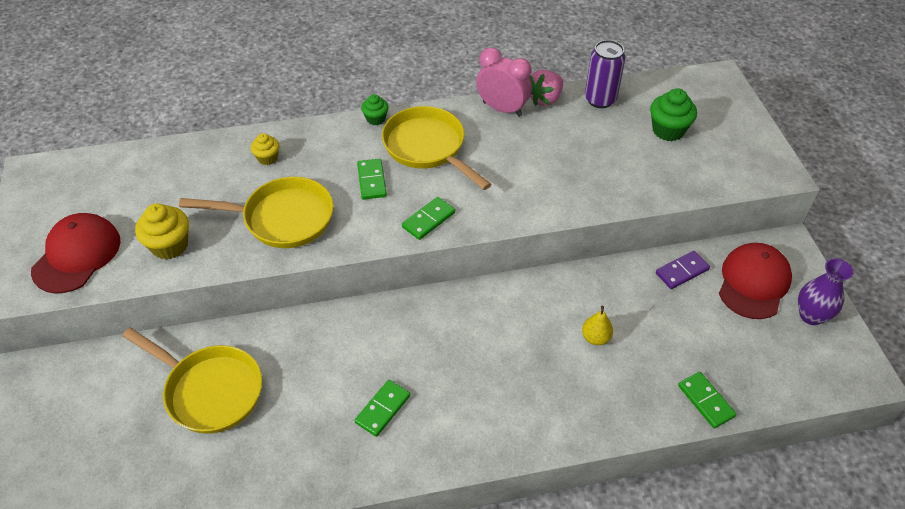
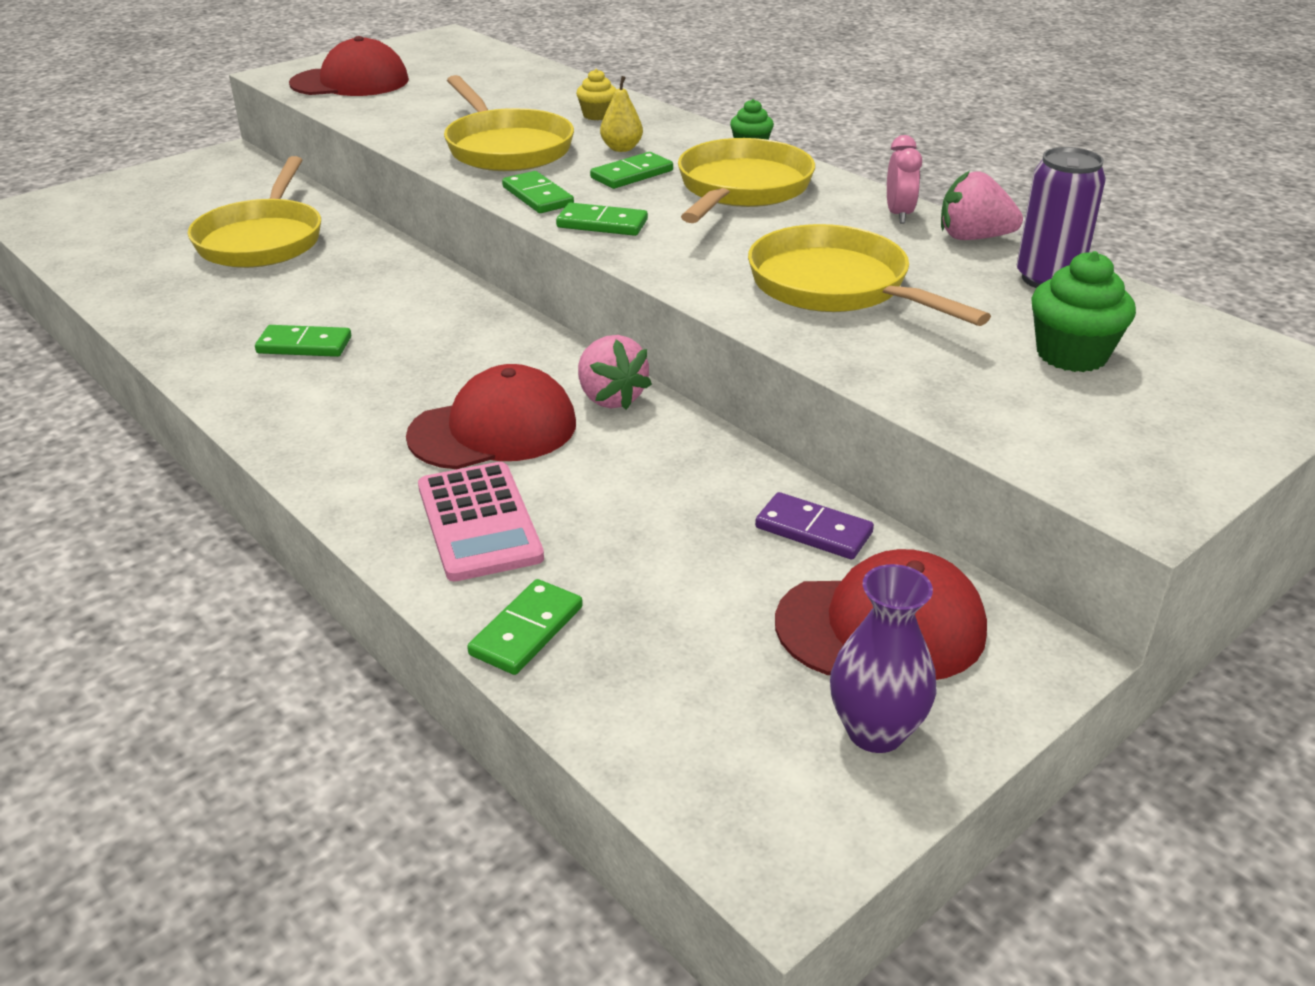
camera: 60 degrees right, 15 degrees down
yellow cupcake [135,203,189,259] -> none
pink clock [476,48,532,117] -> pink clock [887,135,922,224], size x0.62
yellow pear [582,306,613,345] -> yellow pear moved to [600,76,643,152]
none -> red cap [406,364,576,469]
none -> pink calculator [418,462,544,581]
none -> green domino [502,171,574,213]
none -> pink strawberry [578,335,652,410]
none -> yellow pan [748,224,991,326]

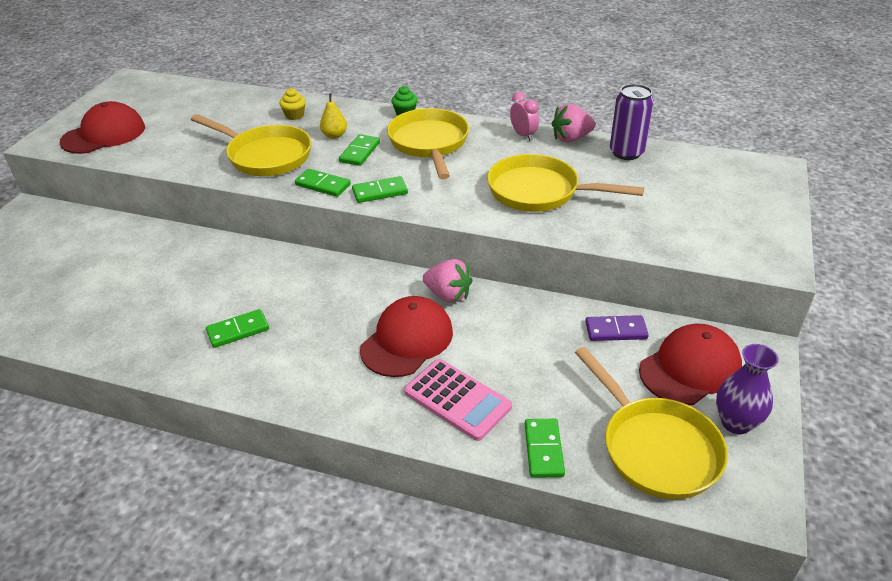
camera: 30 degrees left, 5 degrees up
yellow pan [188,156,321,268] -> yellow pan moved to [575,347,728,500]
green cupcake [1031,251,1136,372] -> none

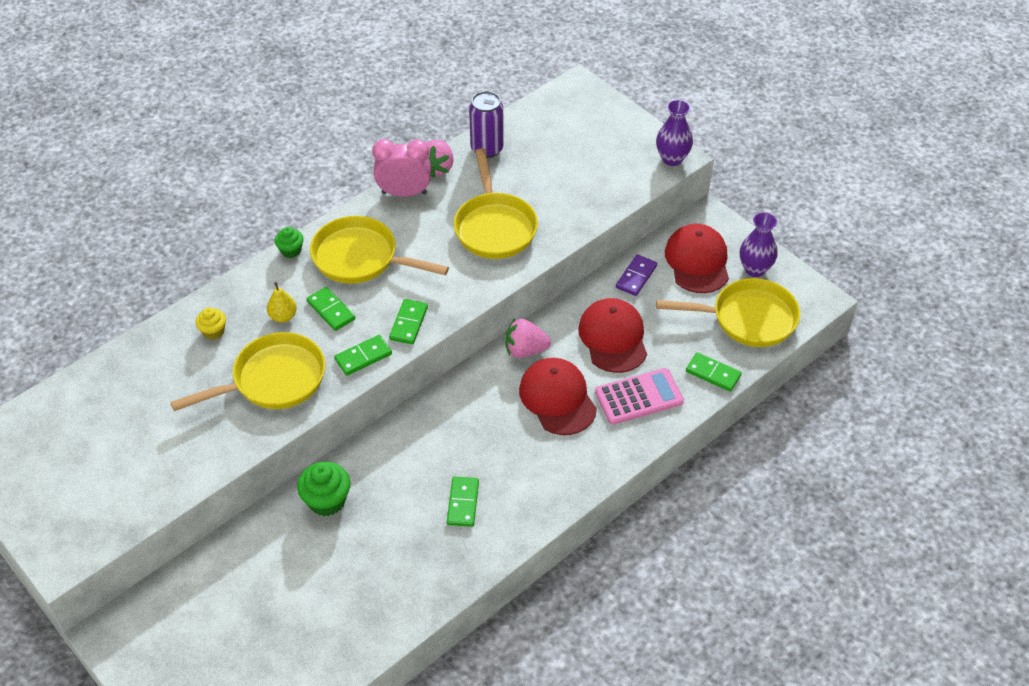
camera: 60 degrees left, 10 degrees up
red cap [59,101,145,154] -> red cap moved to [578,298,647,373]
pink strawberry [423,259,473,303] -> pink strawberry turned 150 degrees counterclockwise [505,318,551,358]
yellow pan [487,154,644,212] -> yellow pan turned 60 degrees counterclockwise [454,148,538,259]
pink clock [510,92,539,141] -> pink clock [372,139,431,197], size x1.61
none -> green cupcake [297,462,350,516]
none -> purple vase [656,99,693,166]

